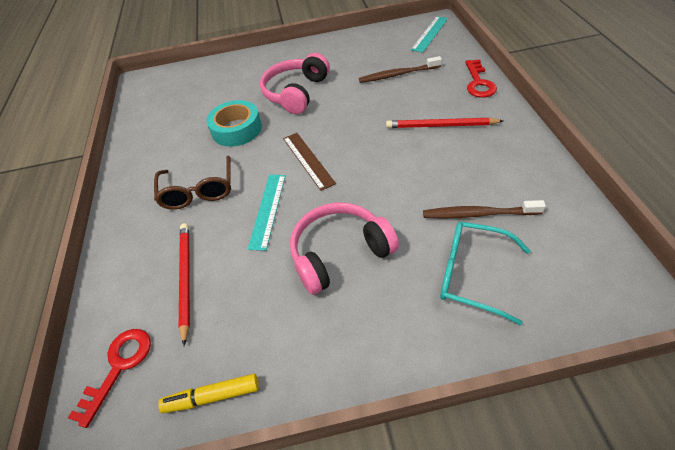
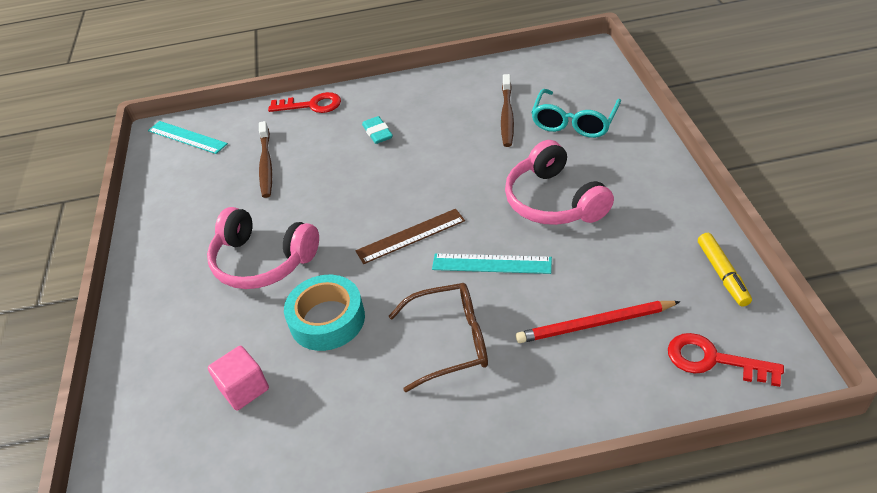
camera: 90 degrees left, 5 degrees down
red pencil [386,118,503,128] -> turquoise eraser [362,116,393,144]
none -> pink cube [208,346,269,411]

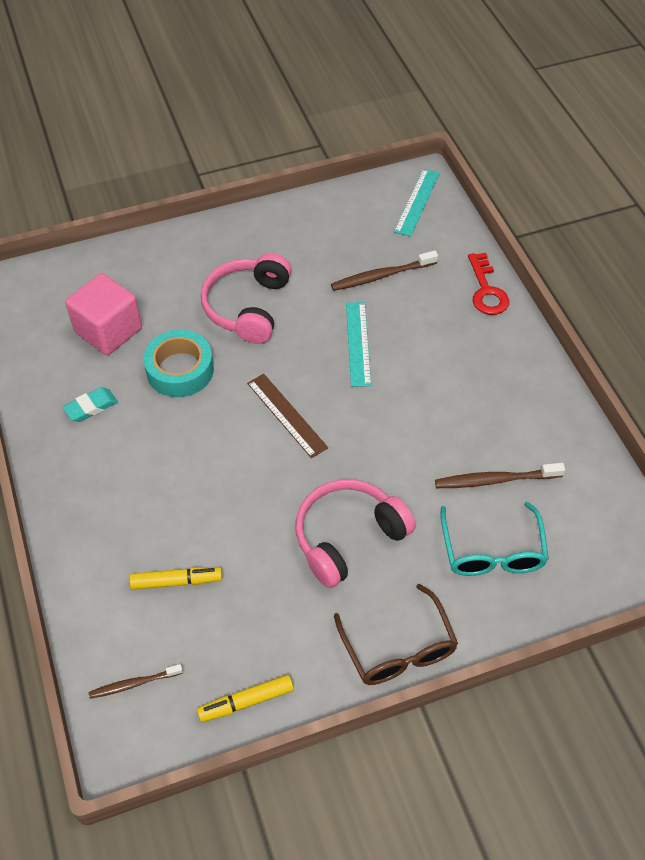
camera: 75 degrees right, 10 degrees up
pink cube [208,346,269,411] -> pink cube [65,273,142,355], size x1.59
turquoise eraser [362,116,393,144] -> turquoise eraser moved to [63,387,118,422]
brown glasses [389,283,488,392] -> brown glasses moved to [334,584,458,685]
turquoise ruler [432,253,552,274] -> turquoise ruler moved to [346,302,371,387]
red pencil [516,301,681,343] -> yellow marker [129,567,222,590]
turquoise glasses [531,89,621,138] -> turquoise glasses turned 105 degrees counterclockwise [440,502,549,576]
red key [668,333,784,387] -> brown toothbrush [89,664,183,699]

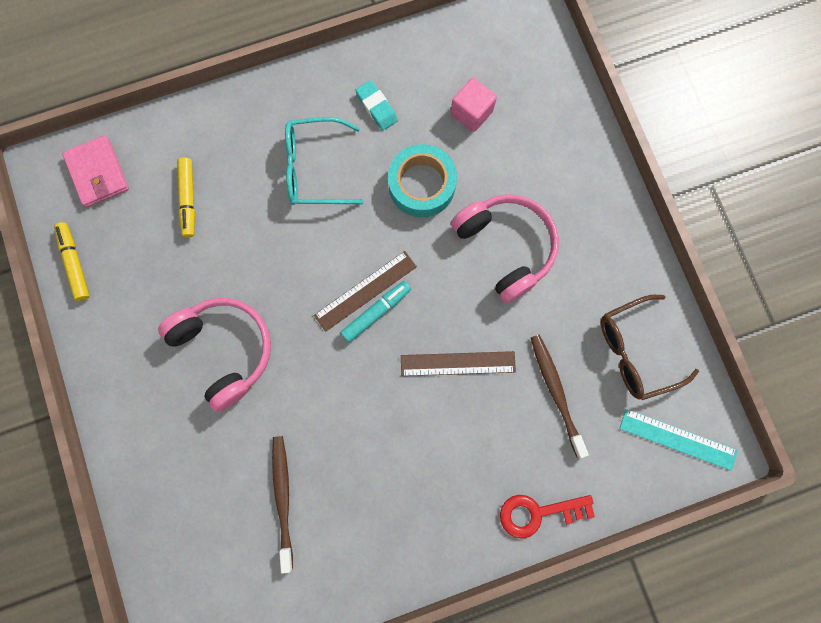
camera: 90 degrees right, 25 degrees up
pink cube [65,273,142,355] -> pink cube [451,78,497,132], size x0.63
brown toothbrush [89,664,183,699] -> pink wallet [62,135,129,207]
pink headphones [200,253,291,344] -> pink headphones turned 45 degrees clockwise [451,194,559,303]
brown glasses [334,584,458,685] -> brown glasses moved to [601,295,700,400]
turquoise ruler [346,302,371,387] -> brown ruler [401,351,516,376]
turquoise glasses [440,502,549,576] -> turquoise glasses moved to [285,117,364,205]
none -> turquoise marker [341,281,411,343]

